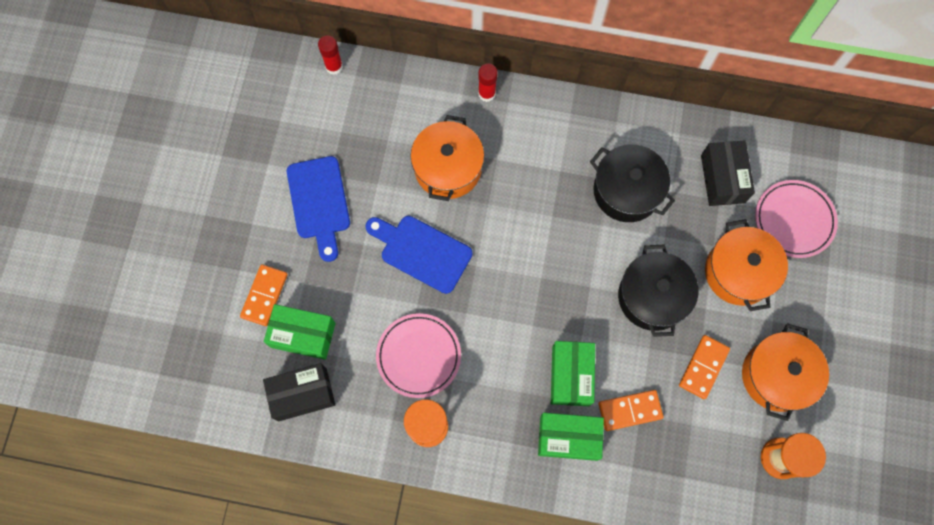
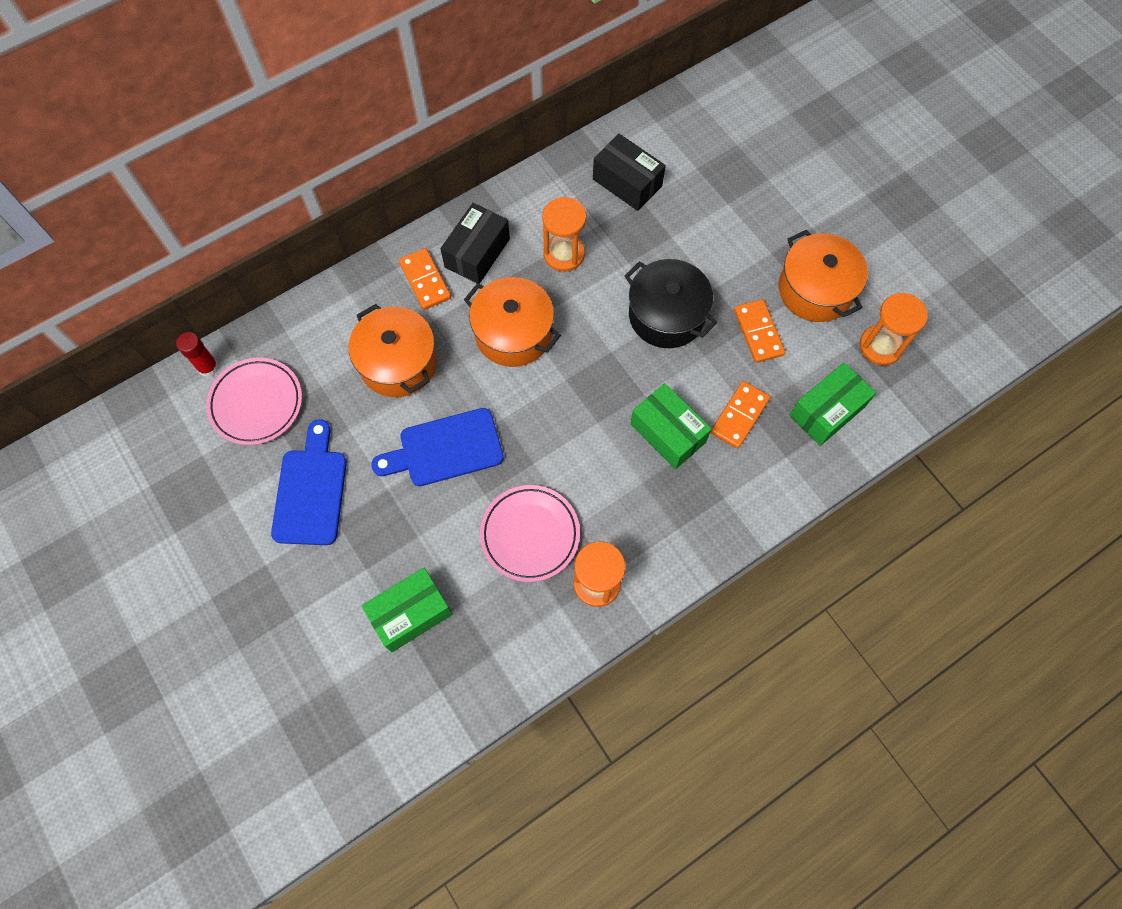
camera: 45 degrees left, 5 degrees down
orange domino [240,264,288,326] -> orange domino moved to [399,248,451,310]
black box [263,363,335,421] -> black box moved to [440,203,510,284]
blue cutting board [287,156,350,262] -> blue cutting board turned 120 degrees counterclockwise [271,419,347,545]
red glue stick [478,63,498,102] -> none
green box [538,413,604,461] -> green box moved to [789,362,876,446]
black pot [590,144,675,222] -> orange hourglass [542,197,586,272]
orange pot [705,219,788,311] -> orange pot moved to [464,277,561,367]
pink plate [755,180,838,258] -> pink plate moved to [206,357,302,445]

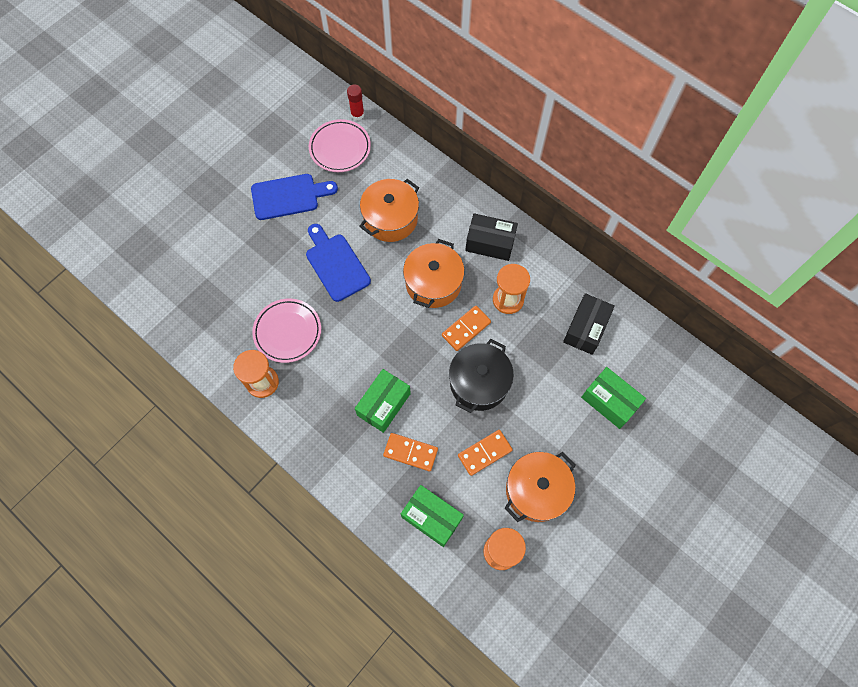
camera: 75 degrees right, 0 degrees up
green box [362,568,453,652] -> green box moved to [581,367,646,429]
orange domino [399,248,451,310] -> orange domino moved to [442,306,491,351]

